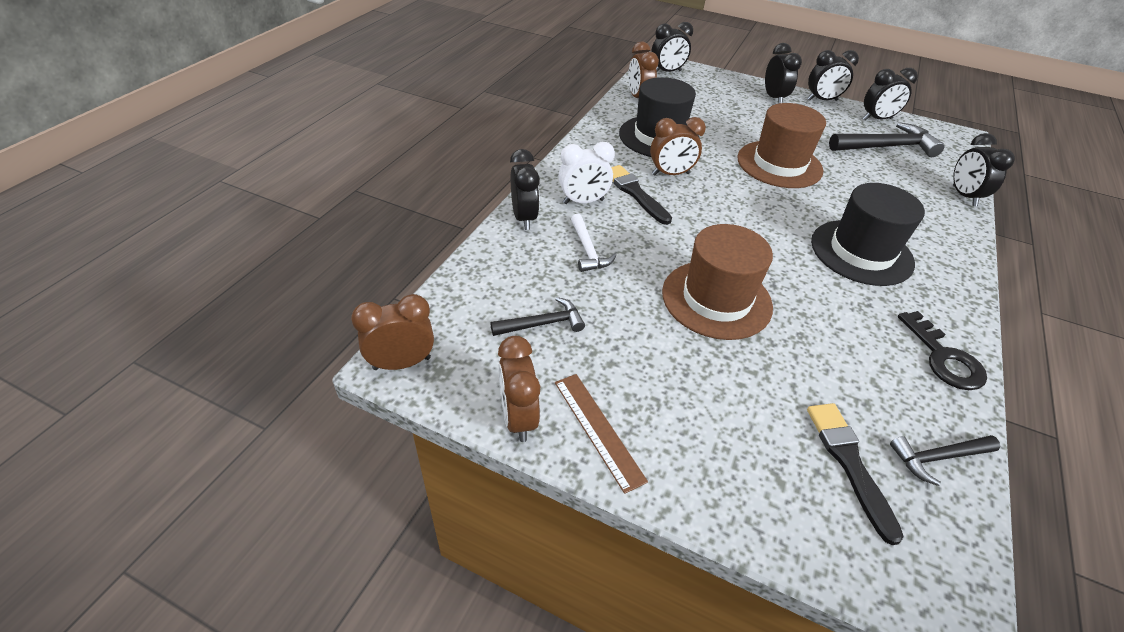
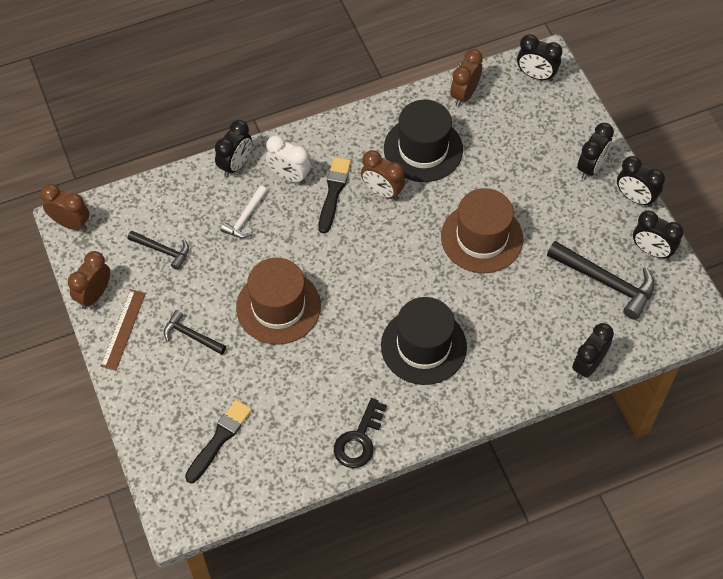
camera: 45 degrees right, 15 degrees up
black hammer [890,435,1000,486] -> black hammer moved to [164,310,226,355]

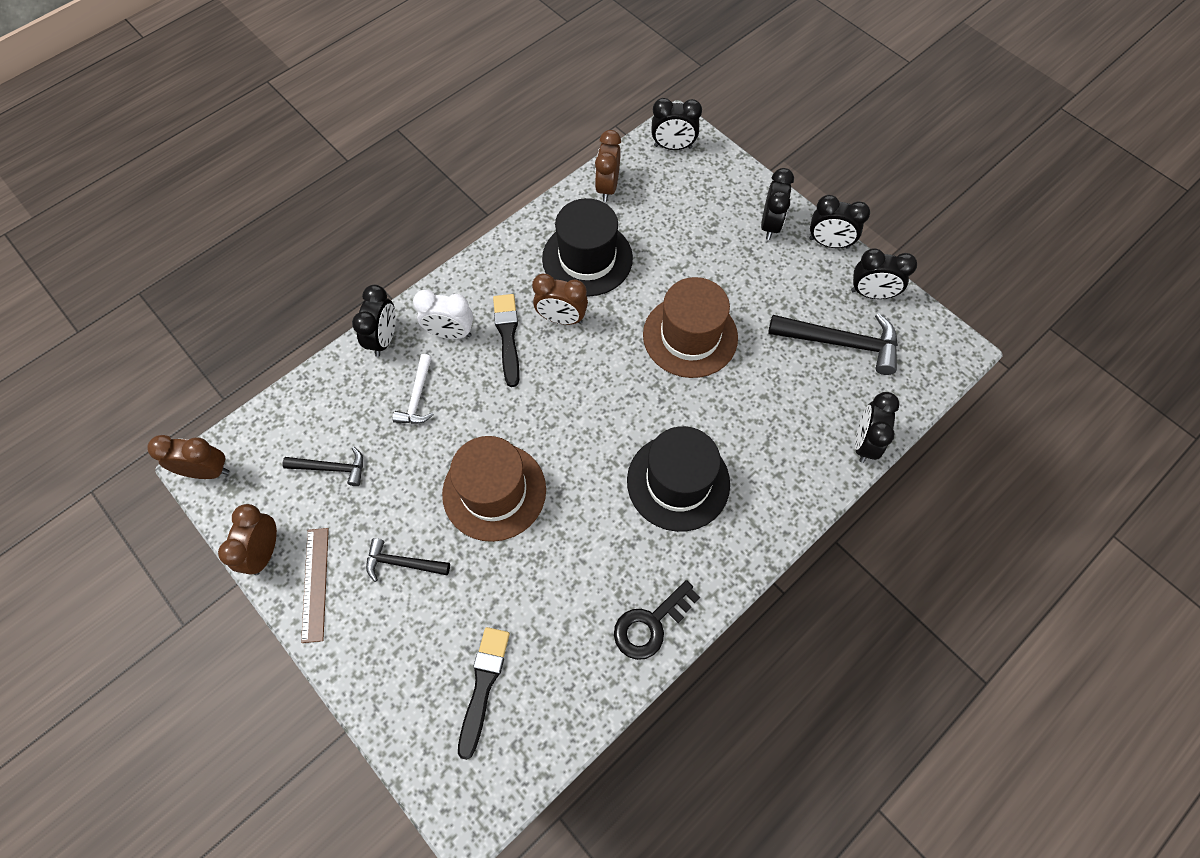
camera: 20 degrees left, 5 degrees up
black key [334,398,387,468] -> black key turned 45 degrees clockwise [614,580,700,660]

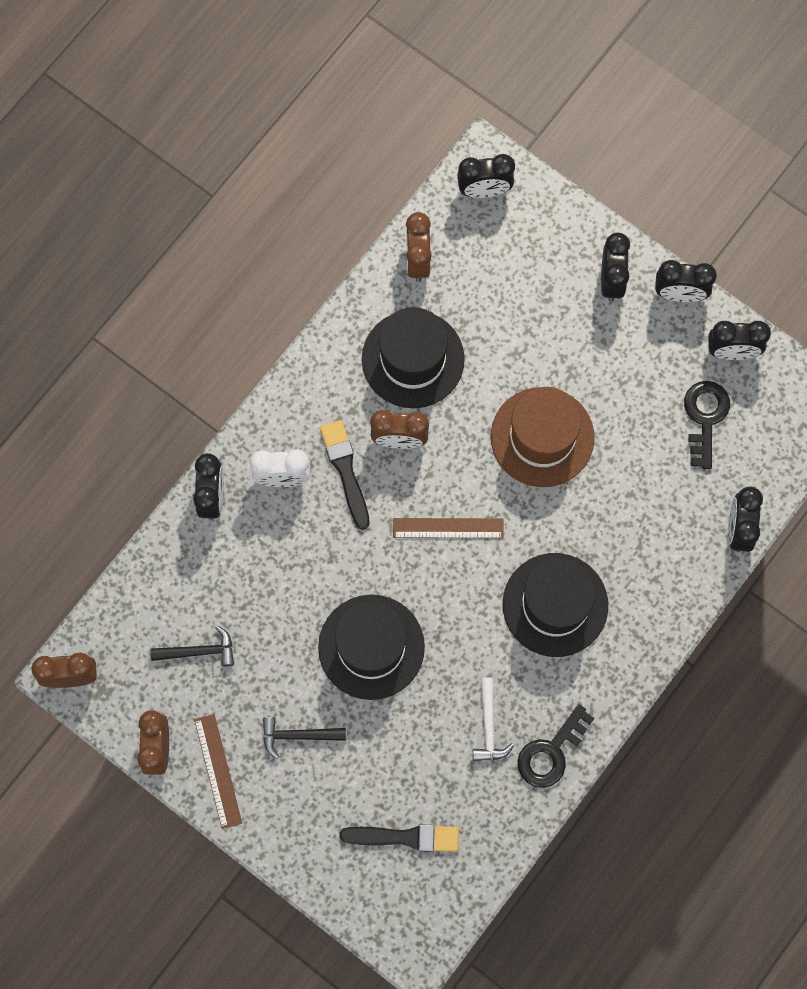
camera: 10 degrees left, 10 degrees up
white hammer [392,354,434,424] -> white hammer moved to [473,677,514,762]
brown hat [442,436,546,542] -> black hat [318,595,425,700]
black brush [458,627,510,760] -> black brush turned 90 degrees clockwise [340,824,459,852]
black hammer [768,313,898,375] -> black key [684,381,730,469]
none -> brown ruler [393,518,504,538]

